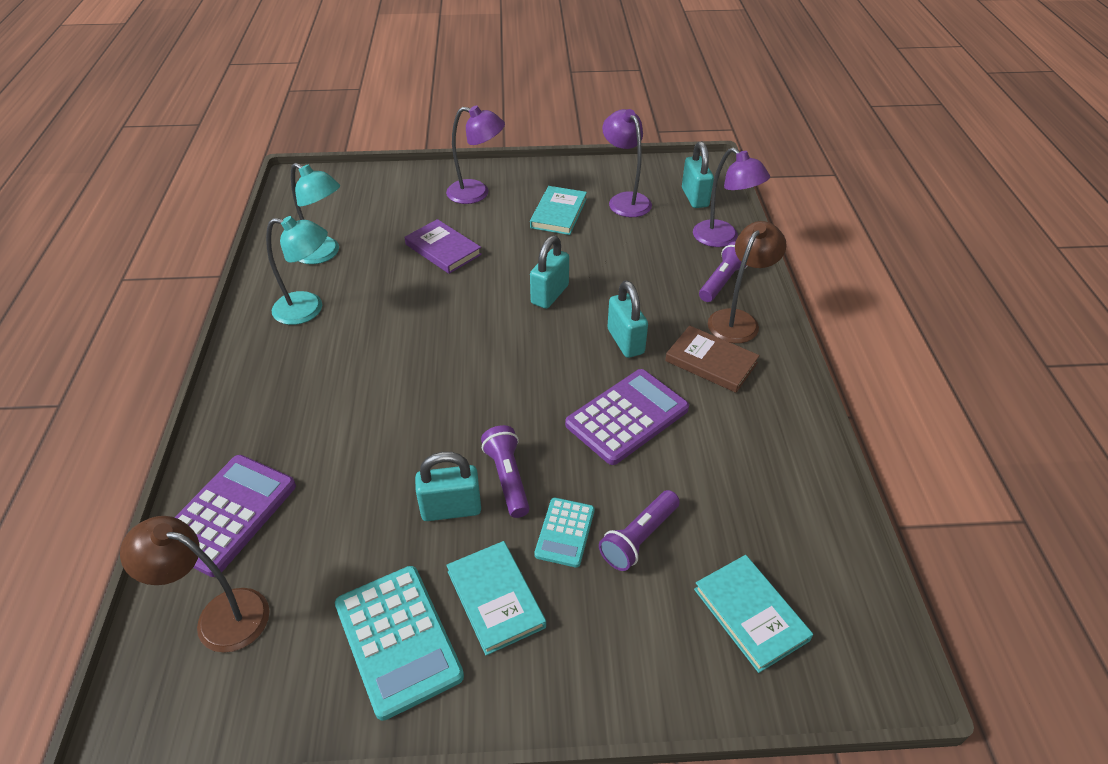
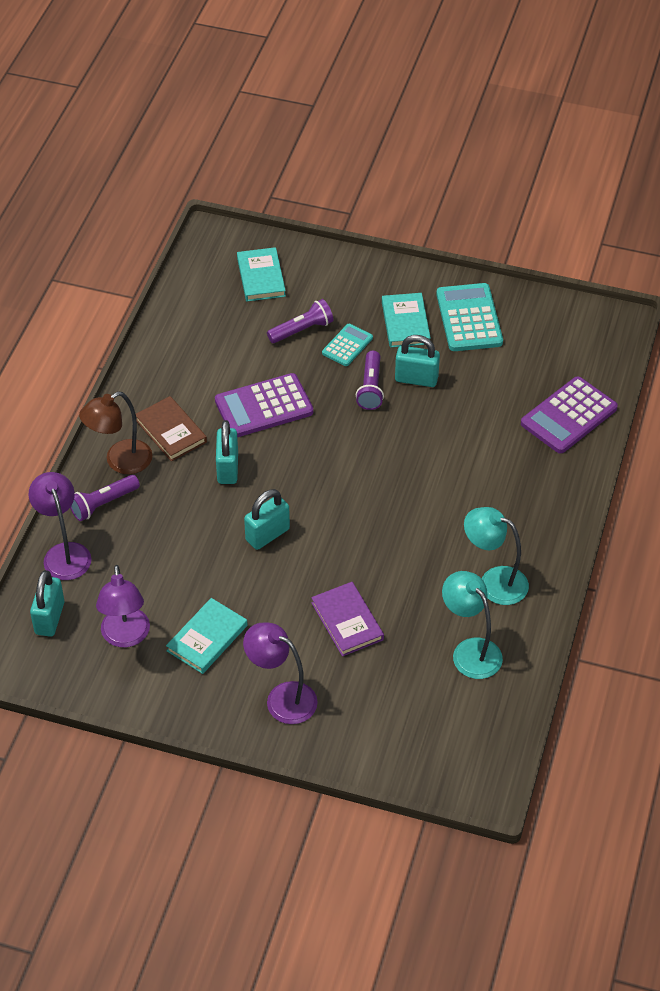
camera: 160 degrees left, 5 degrees up
brown lamp [120,516,269,653] -> none

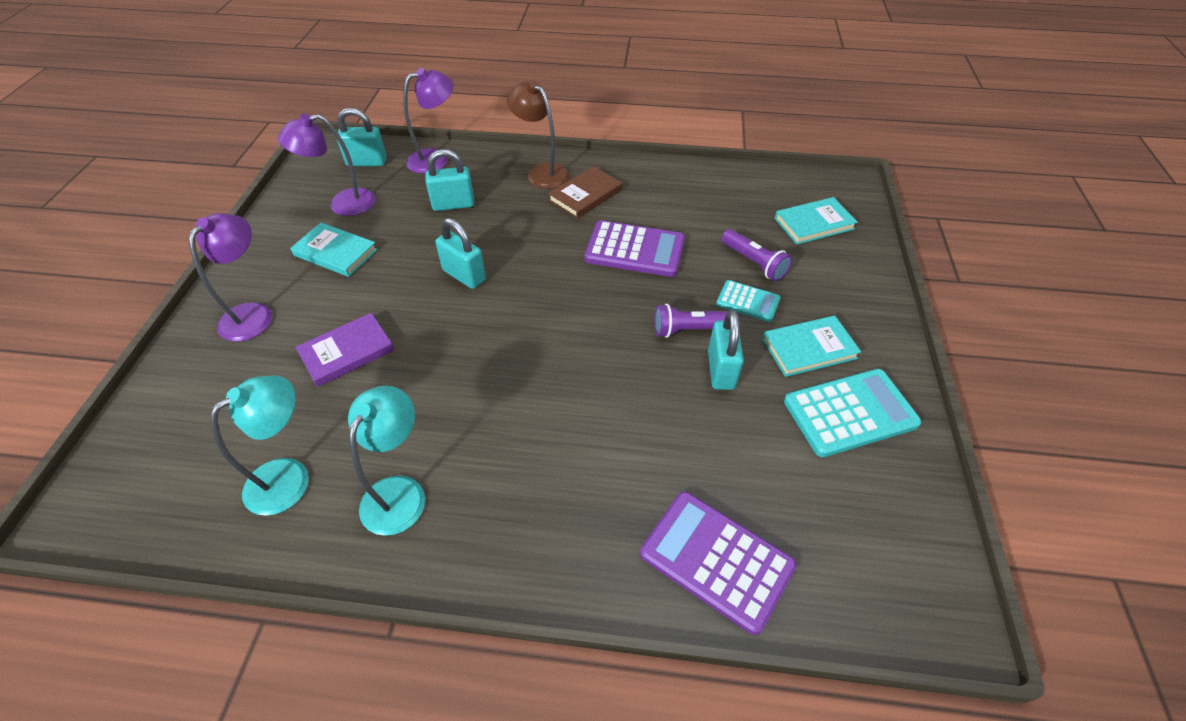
camera: 80 degrees right, 0 degrees up
purple flashlight [70,475,140,521] -> none
purple calculator [215,373,313,437] -> purple calculator turned 135 degrees clockwise [585,220,685,277]
turquoise padlock [216,420,238,484] -> turquoise padlock moved to [425,149,474,211]

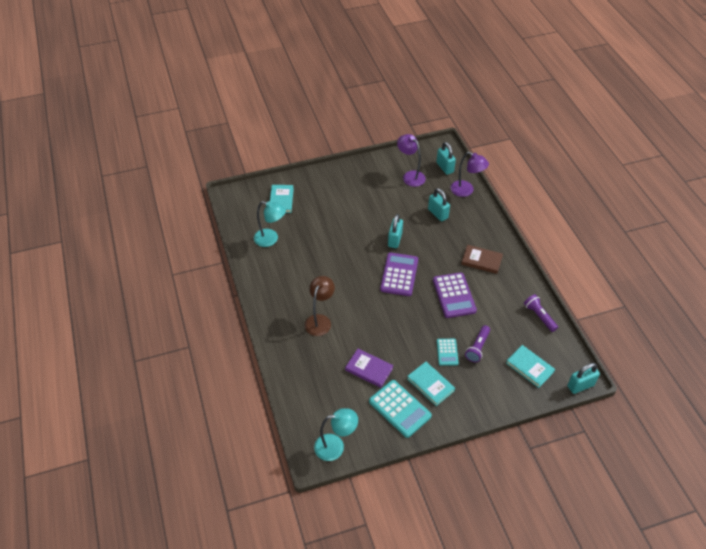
camera: 65 degrees right, 0 degrees up
purple lamp [189,213,272,342] -> none
turquoise book [290,223,378,277] -> turquoise book moved to [270,185,294,213]
purple book [295,313,394,387] -> purple book moved to [345,349,393,388]
turquoise lamp [348,385,425,536] -> turquoise lamp moved to [314,408,358,461]
brown lamp [507,80,570,189] -> brown lamp moved to [305,276,335,336]
purple calculator [640,492,797,635] -> purple calculator moved to [380,252,418,296]
purple flashlight [654,304,739,338] -> purple flashlight moved to [524,294,558,332]
turquoise padlock [708,310,744,390] -> turquoise padlock moved to [567,363,600,394]

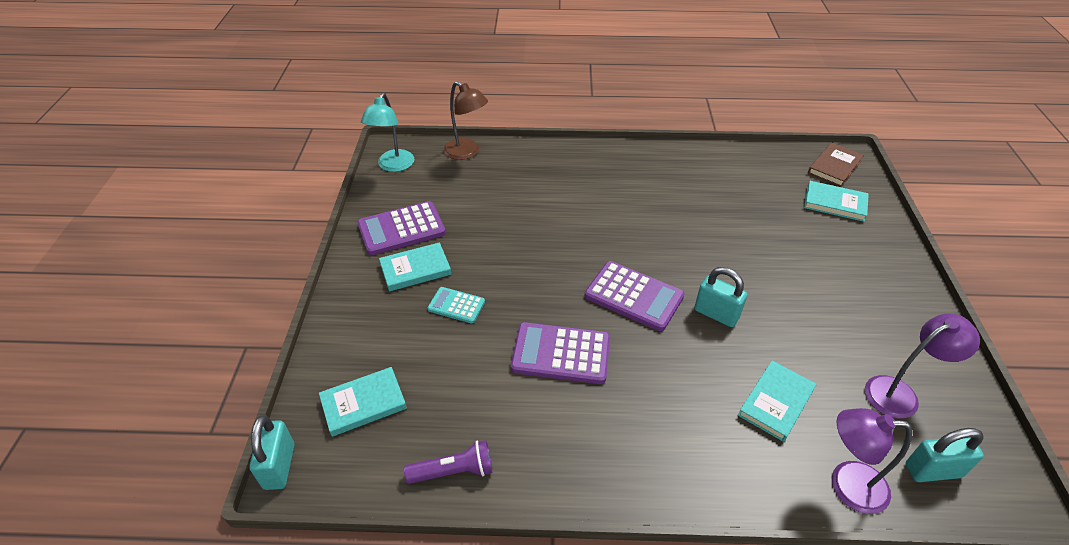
camera: 110 degrees right, 5 degrees down
turquoise lamp [254,201,286,247] -> none
brown lamp [305,276,335,336] -> brown lamp moved to [444,81,488,160]
purple book [345,349,393,388] -> none
turquoise calculator [369,380,432,438] -> purple calculator [357,201,446,255]
turquoise padlock [428,188,450,221] -> turquoise book [738,361,816,442]
purple lamp [451,152,489,197] -> purple lamp turned 45 degrees clockwise [832,408,912,514]
brown book [461,245,503,274] -> brown book moved to [808,143,864,187]
purple flashlight [465,325,490,362] -> none

